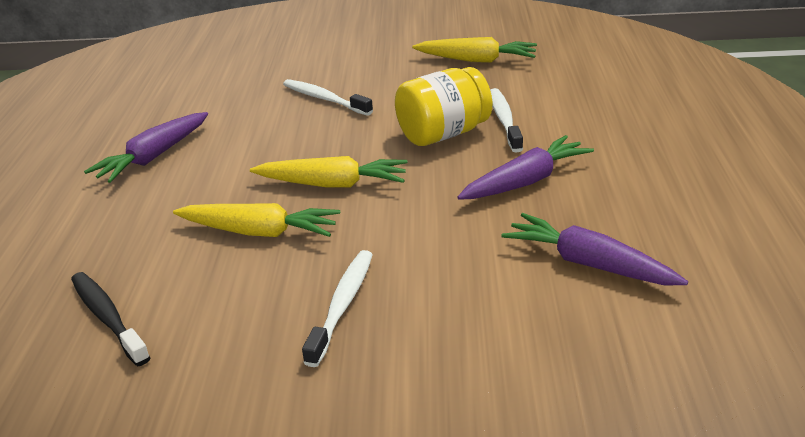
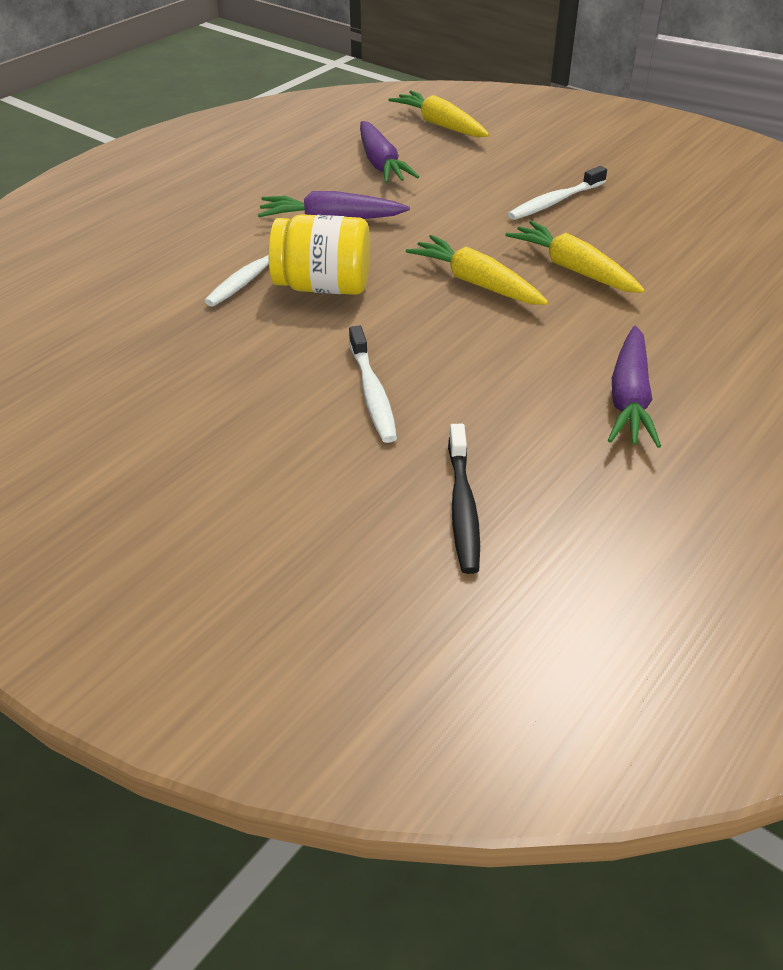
camera: 145 degrees left, 10 degrees up
black toothbrush [71,272,150,366] -> black toothbrush moved to [448,424,480,574]
purple carrot [84,112,208,183] -> purple carrot turned 120 degrees clockwise [608,326,661,448]
yellow carrot [412,37,537,63] -> yellow carrot moved to [388,90,489,137]

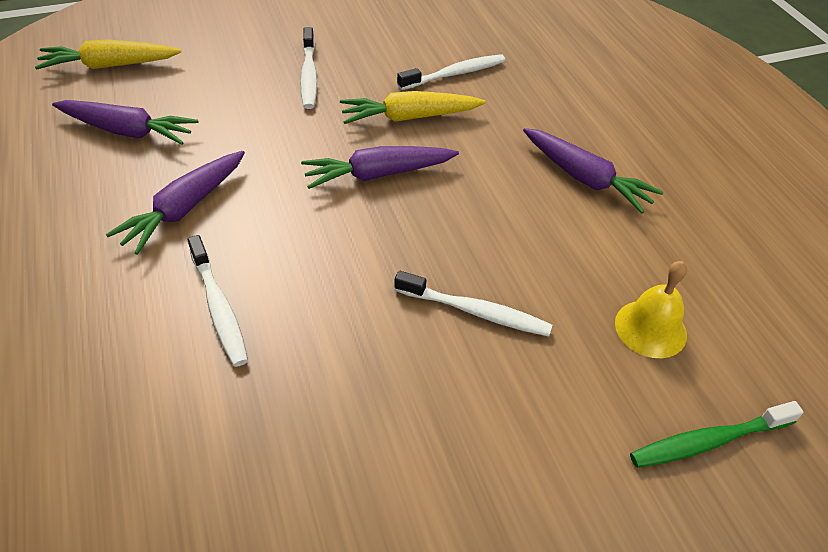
camera: 60 degrees left, 5 degrees up
yellow jar [268,214,370,295] -> none
yellow carrot [406,235,549,305] -> purple carrot [301,146,459,189]
black toothbrush [448,424,480,574] -> yellow bell [615,261,687,358]
none -> white toothbrush [397,54,506,90]
none -> green toothbrush [630,401,803,468]

